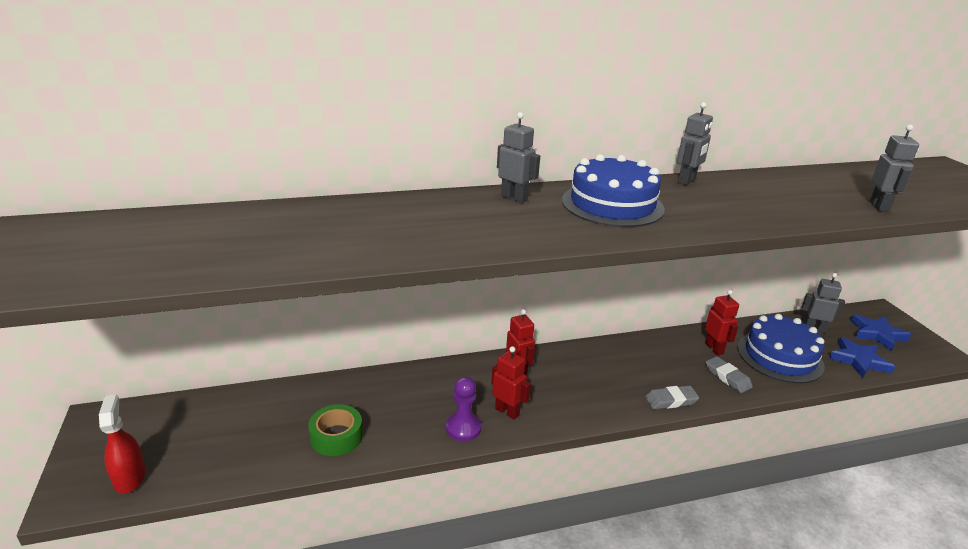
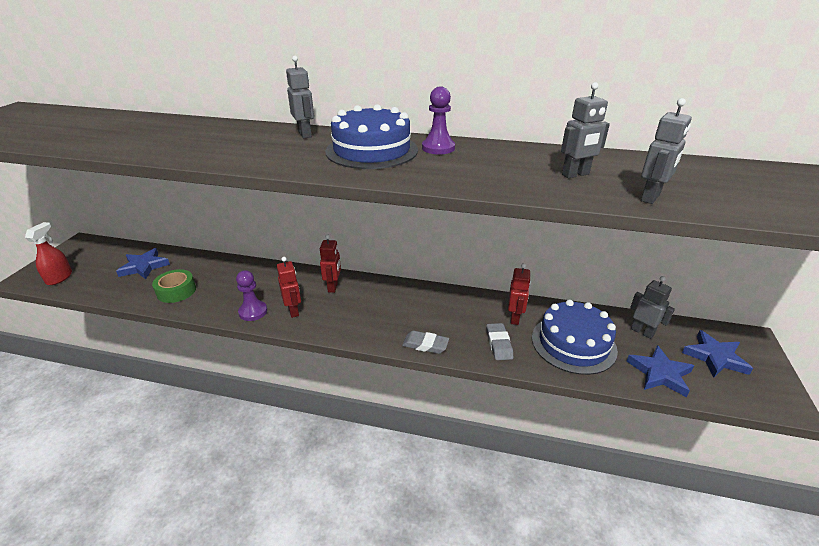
camera: 30 degrees right, 5 degrees up
grey robot [677,102,713,185] -> grey robot moved to [561,82,610,178]
none -> blue star [116,248,170,279]
none -> purple pawn [422,86,455,155]

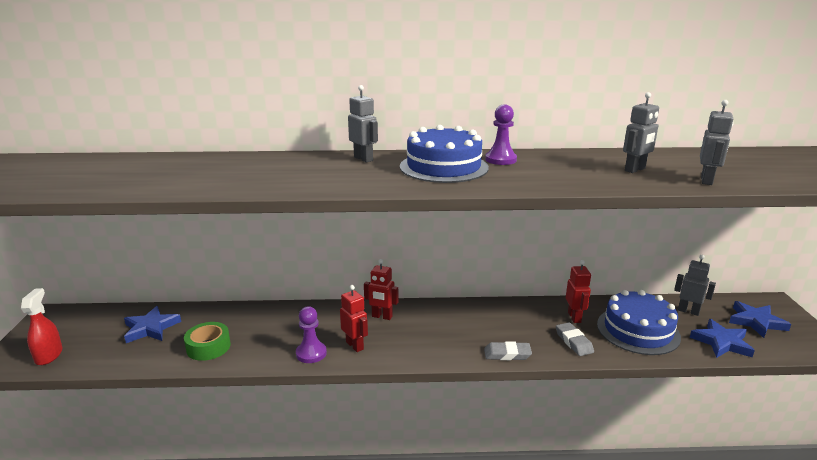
camera: 15 degrees left, 10 degrees down
red robot [320,234,341,293] -> red robot turned 120 degrees clockwise [364,259,398,320]

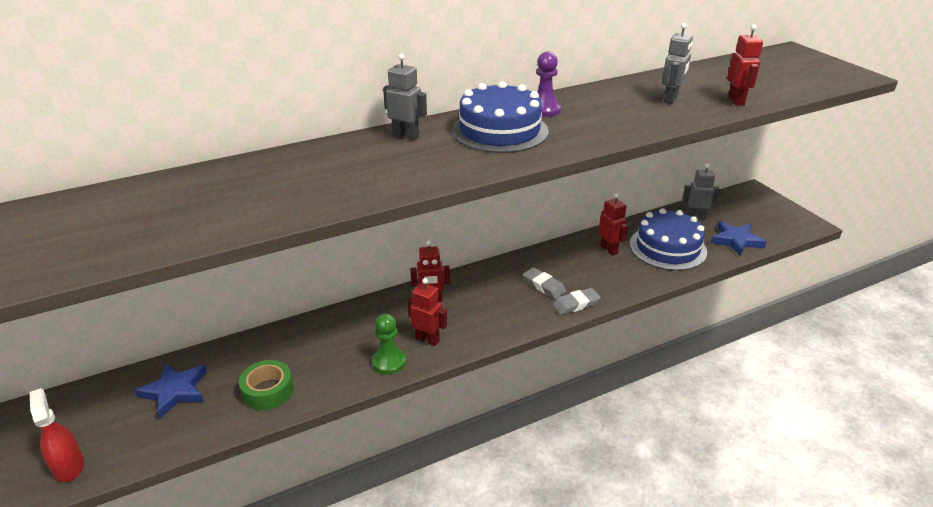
camera: 25 degrees left, 10 degrees up
purple pawn [296,306,327,363] -> green pawn [372,314,406,374]
grey eraser [556,322,594,356] -> grey eraser moved to [523,267,566,299]
grey robot [700,100,734,185] -> red robot [727,24,763,106]
blue star [729,301,791,338] -> none

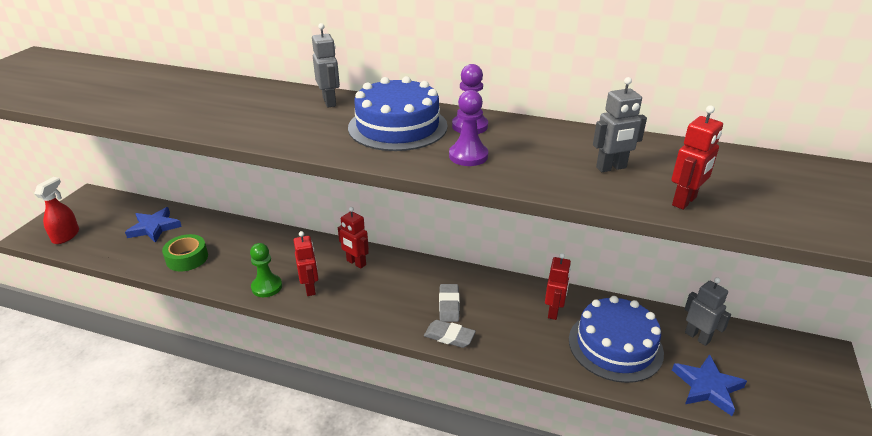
camera: 45 degrees right, 0 degrees up
none -> purple pawn [449,90,488,166]

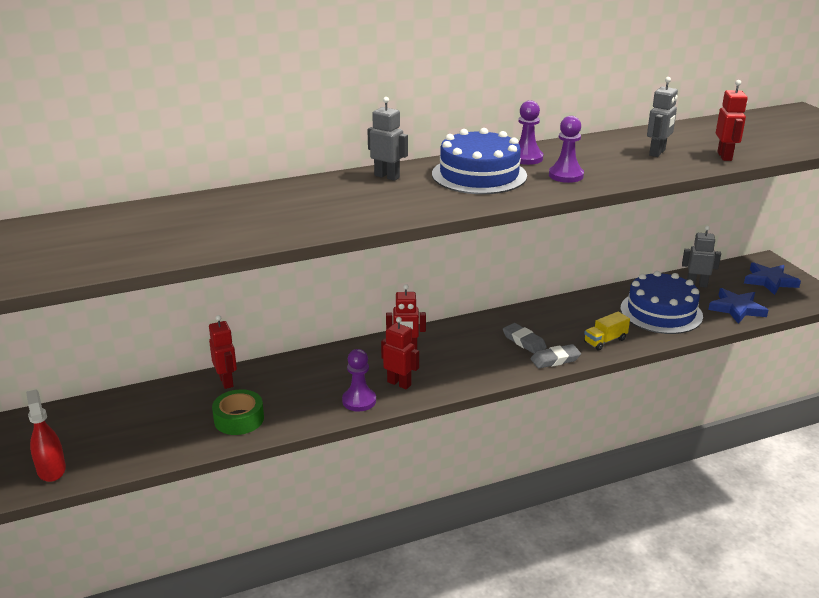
camera: 40 degrees left, 5 degrees down
blue star [125,207,182,243] -> blue star moved to [744,262,801,295]
green pawn [250,243,282,297] -> purple pawn [342,349,376,412]
red robot [545,253,571,320] -> red robot moved to [209,315,237,389]
none -> yellow truck [584,312,630,351]

